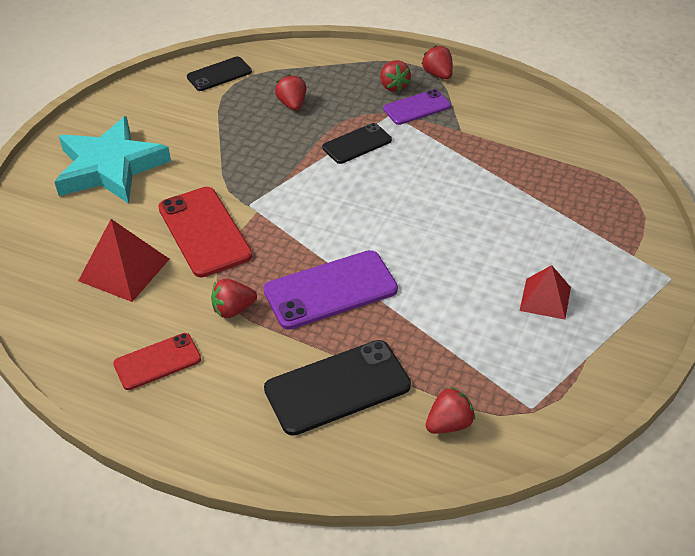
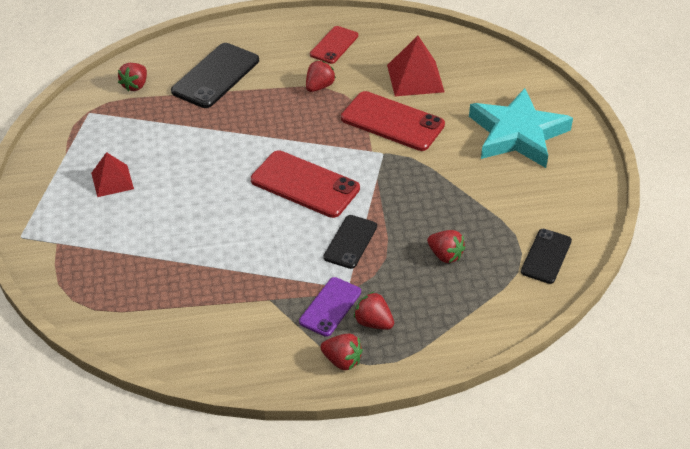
camera: 145 degrees right, 0 degrees up
purple phone [263,250,398,330] -> none
none -> red phone [251,150,360,218]

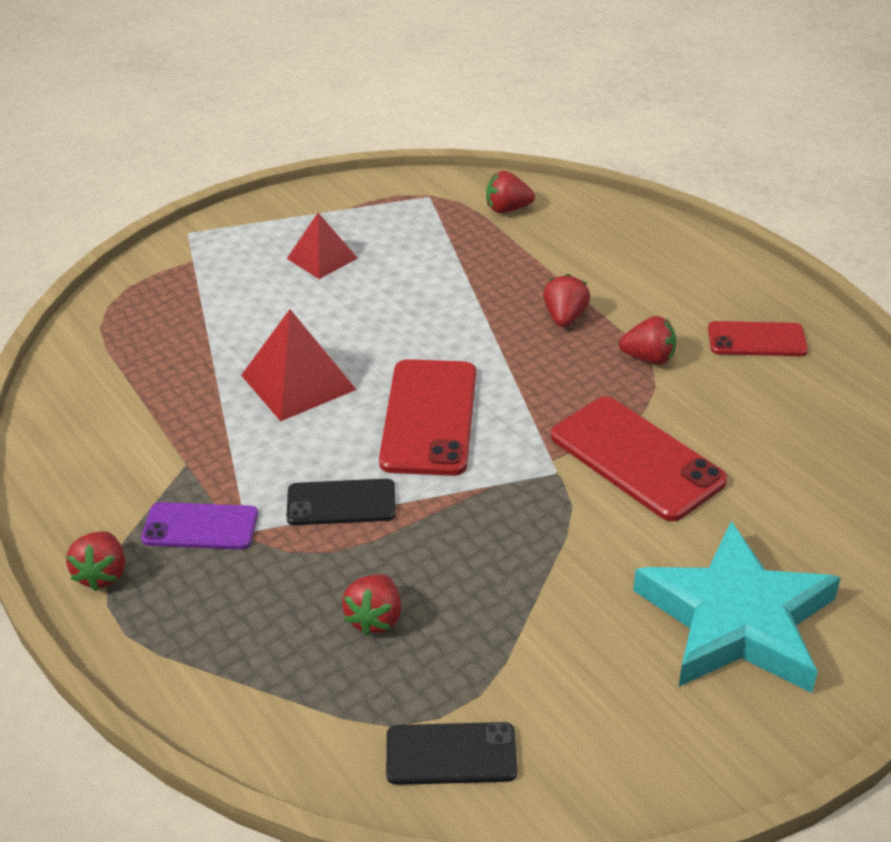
camera: 65 degrees right, 5 degrees down
black phone [171,43,259,108] -> none
red phone [341,91,445,151] -> red phone turned 45 degrees counterclockwise [551,397,728,521]
red strawberry [354,292,394,330] -> red strawberry moved to [543,274,590,327]
red pyramid [387,36,444,96] -> red pyramid moved to [241,309,357,421]

